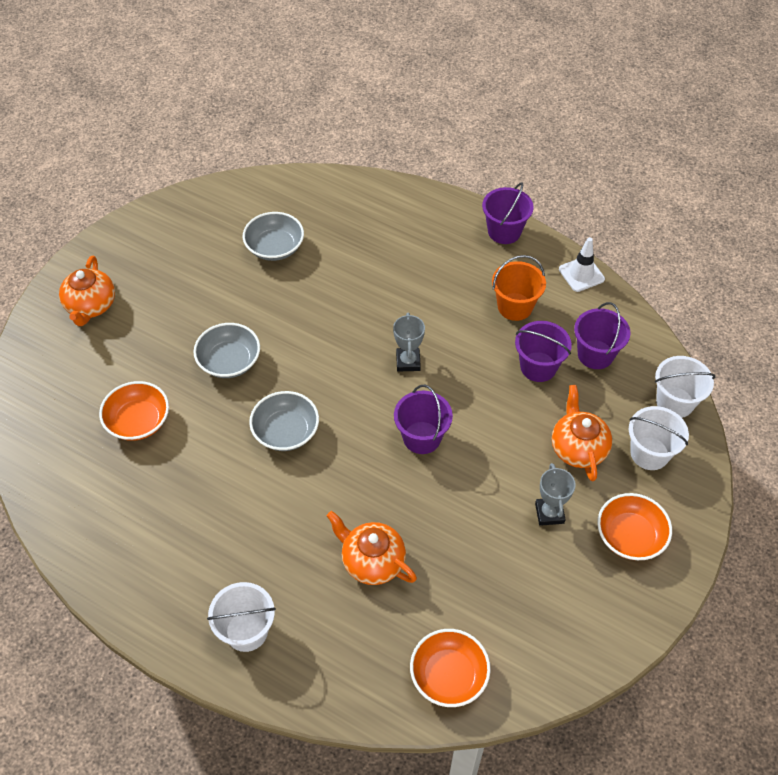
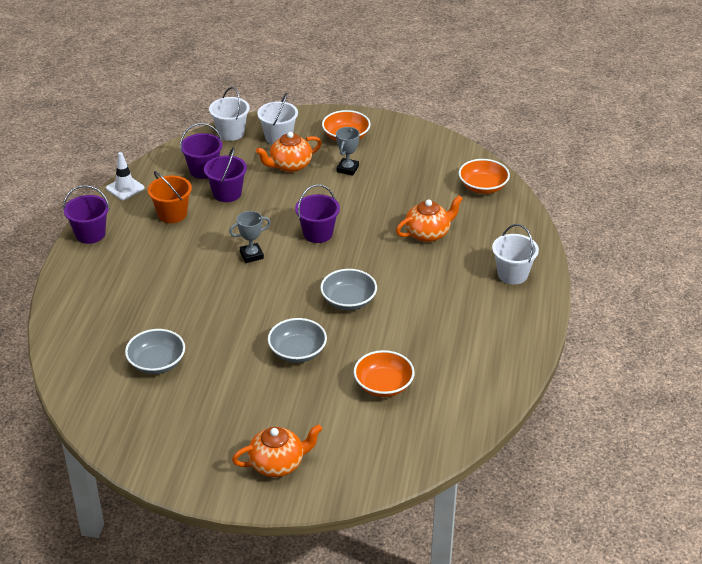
camera: 110 degrees left, 15 degrees down
orange teapot [327,511,417,585] -> orange teapot turned 135 degrees counterclockwise [396,195,463,242]
grey trophy [535,463,576,526] -> grey trophy turned 45 degrees counterclockwise [336,127,360,176]

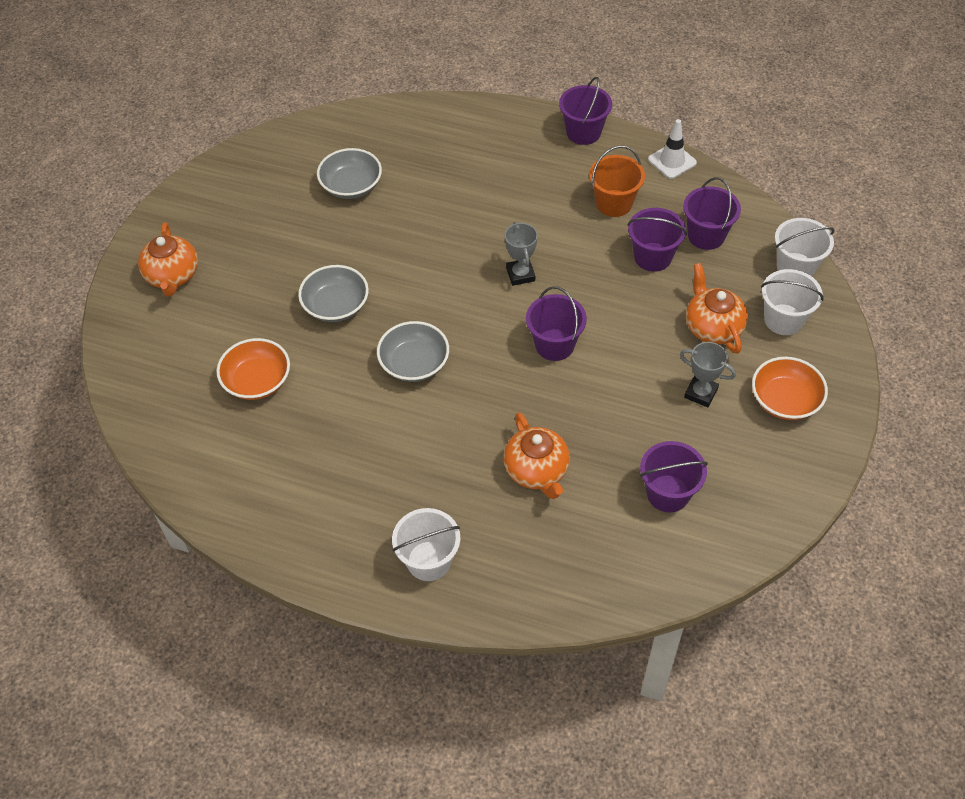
camera: 100 degrees right, 15 degrees up
orange bowl [459,159,510,194] -> none
none -> purple bucket [640,441,708,513]

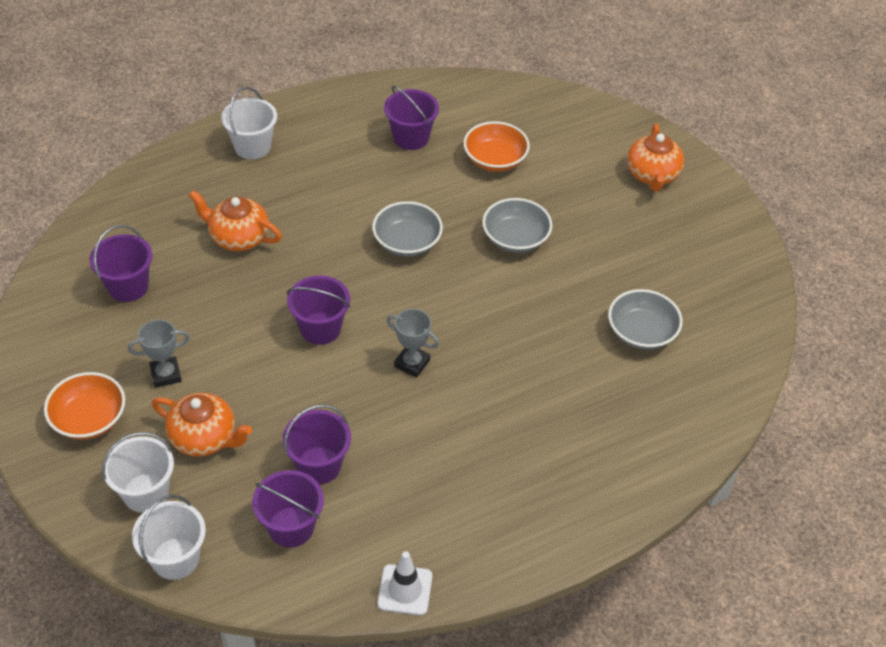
camera: 130 degrees right, 5 degrees down
orange teapot [138,222,198,296] -> orange teapot turned 120 degrees counterclockwise [627,124,684,191]
purple bucket [559,77,612,145] -> purple bucket moved to [384,85,439,150]
orange bucket [589,146,645,217] -> none

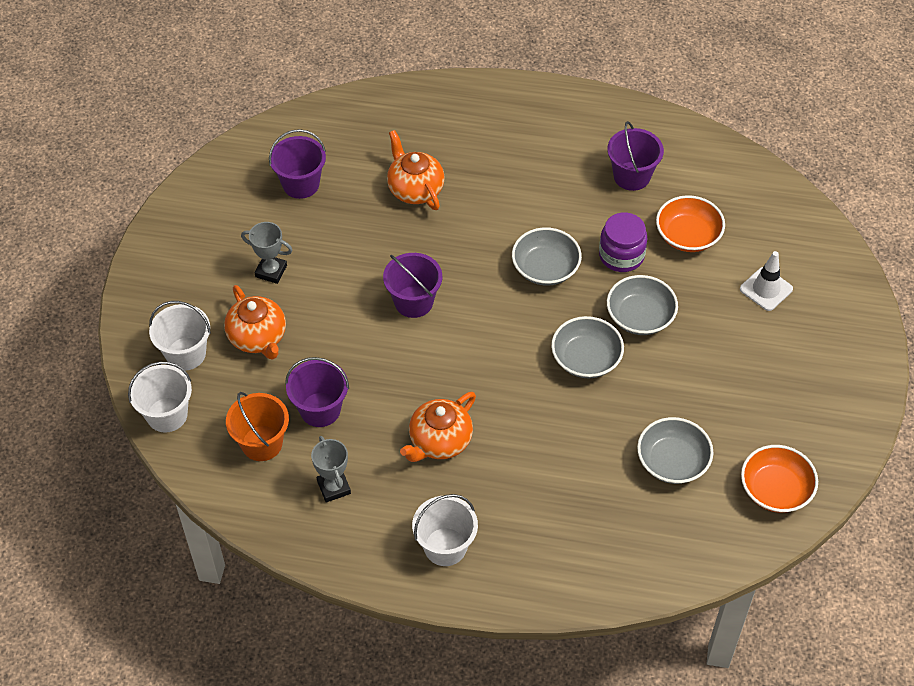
camera: 40 degrees right, 5 degrees up
orange bowl [44,372,125,439] -> orange bowl moved to [741,445,818,513]
white bucket [221,87,277,159] -> white bucket moved to [412,494,478,566]
purple bucket [252,470,324,547] -> orange bucket [226,392,289,461]
white traffic cone [377,551,432,615] -> white traffic cone moved to [740,251,793,311]
grey trophy [387,309,439,378] -> grey trophy moved to [311,436,351,502]
orange teapot [627,124,684,191] -> orange teapot moved to [400,392,476,462]
none -> grey bowl [551,316,624,378]
none -> purple jar [599,212,648,272]

